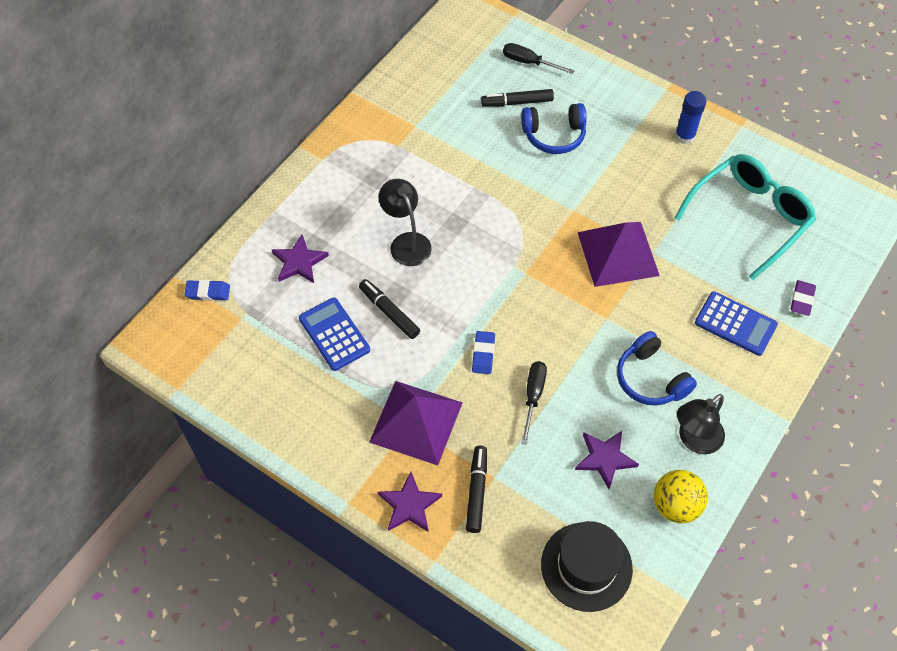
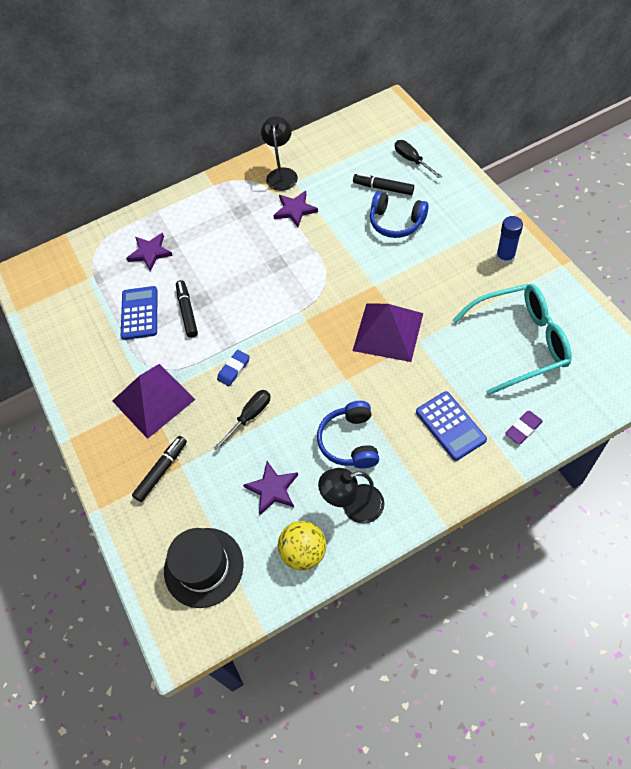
camera: 35 degrees right, 0 degrees up
blue eraser [184,280,230,301] -> none
purple star [378,472,442,532] -> purple star moved to [273,191,318,227]
black lamp [379,179,432,266] -> black lamp moved to [261,116,298,191]

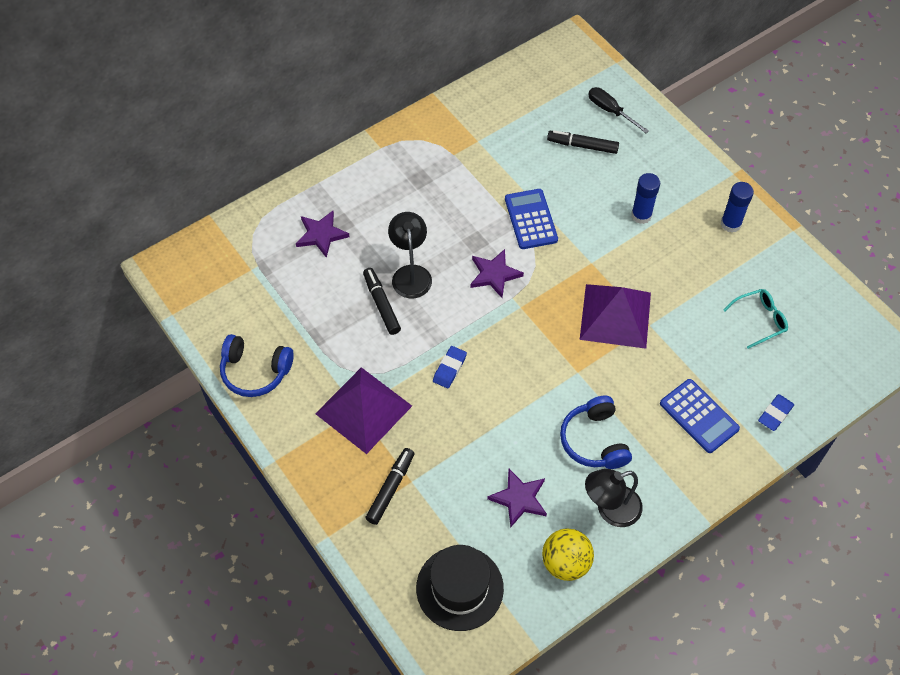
camera: 15 degrees left, 0 degrees up
blue calculator [121,286,158,340] -> blue calculator moved to [505,189,558,249]
black screwdriver [214,390,271,451] -> none
black lamp [261,116,298,191] -> black lamp moved to [388,212,432,298]
purple star [273,191,318,227] -> purple star moved to [470,249,524,298]
blue headphones [370,191,429,238] -> blue headphones moved to [220,334,294,397]
turquoise glasses [452,284,572,396] -> turquoise glasses [724,289,788,349], size x0.49
purple eraser [505,411,543,444] -> blue eraser [758,394,794,431]
none -> blue glue stick [631,173,660,224]

